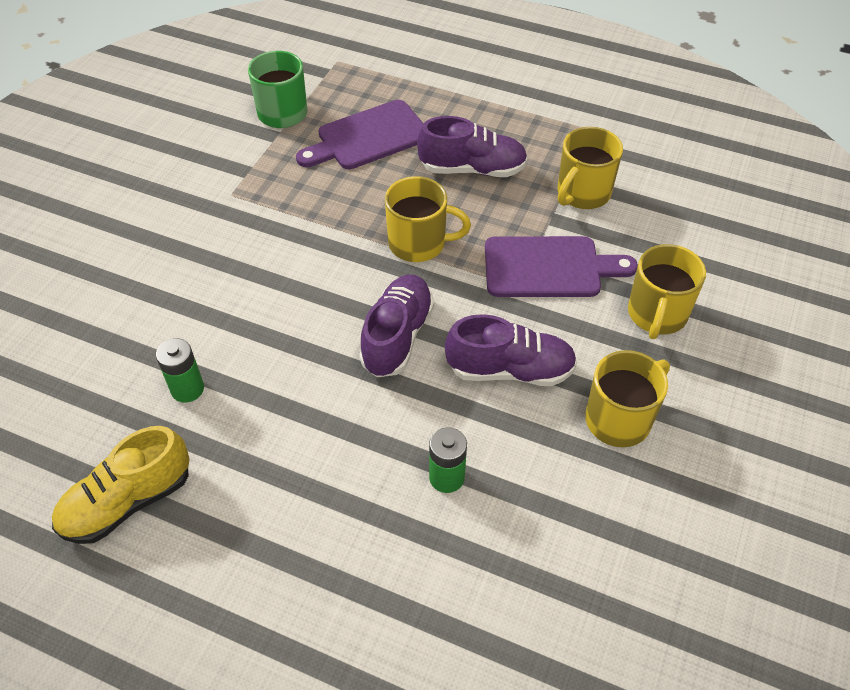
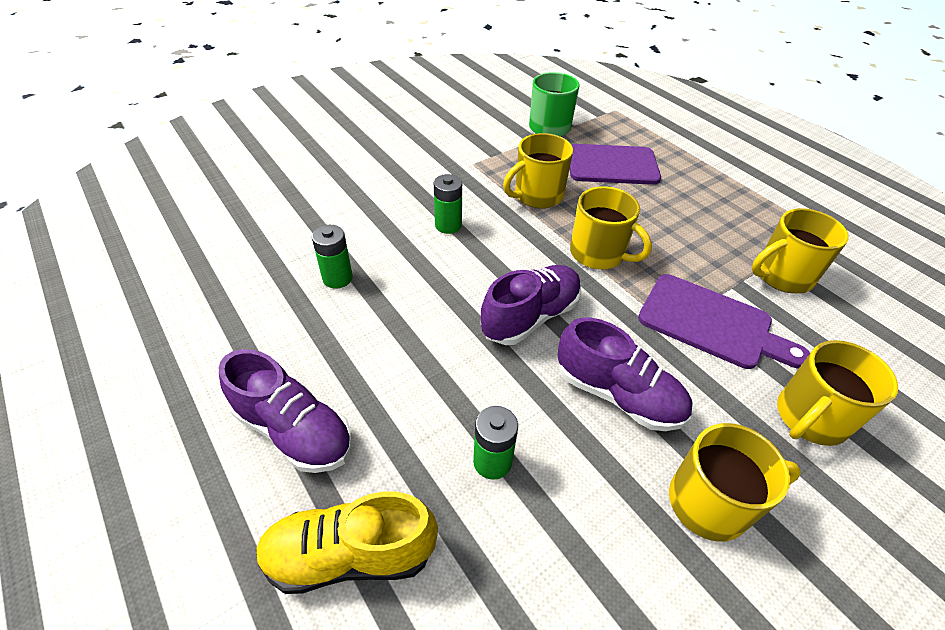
camera: 30 degrees right, 5 degrees down
yellow shoe [52,426,190,544] -> yellow shoe moved to [256,491,438,594]
purple shoe [417,116,528,177] -> purple shoe moved to [219,349,352,473]
none -> green battery [434,174,462,234]
none -> yellow mug [503,133,573,209]

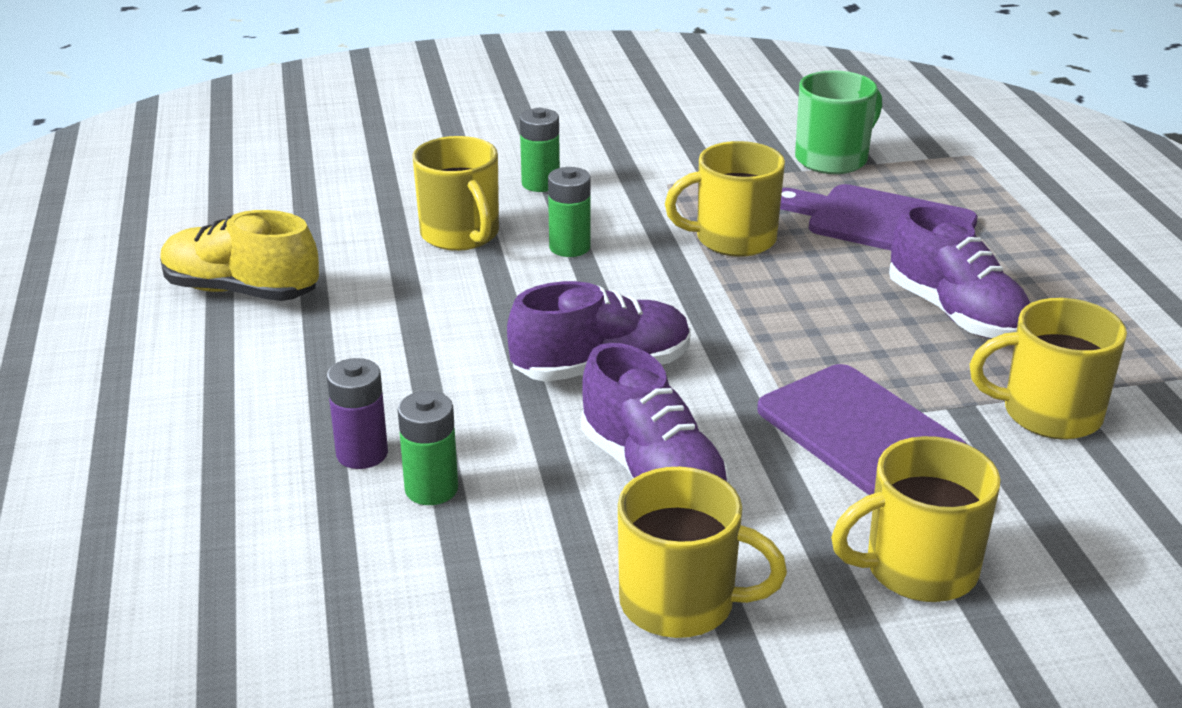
camera: 25 degrees right, 15 degrees down
purple shoe [219,349,352,473] -> purple shoe moved to [889,204,1030,339]
yellow shoe [256,491,438,594] -> yellow shoe moved to [160,210,319,301]
green battery [312,225,353,289] -> green battery moved to [520,108,560,192]
yellow mug [570,186,652,270] -> yellow mug moved to [412,136,499,251]
none -> purple battery [327,358,388,469]

